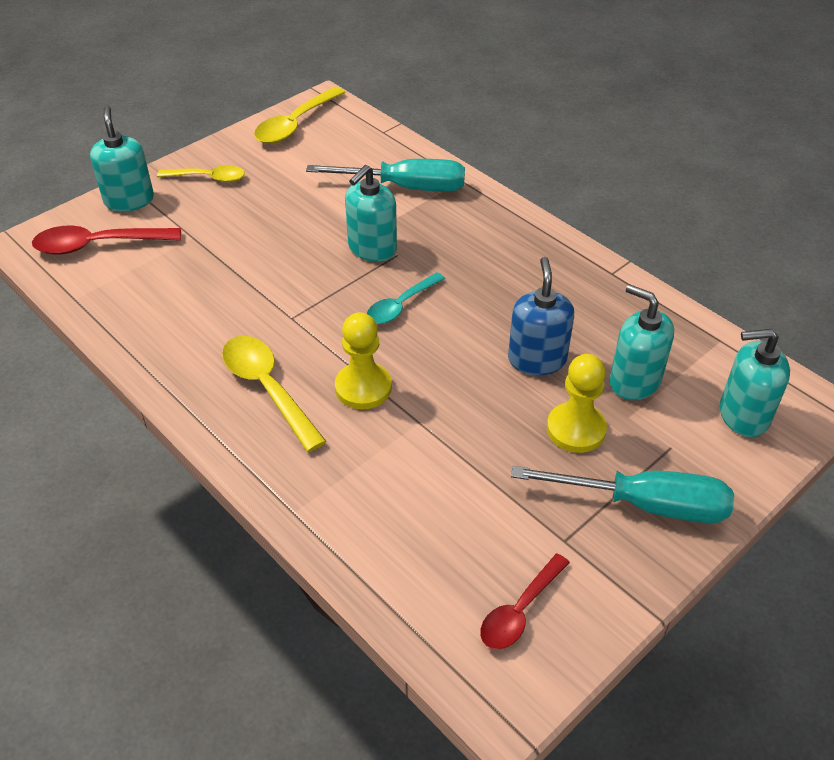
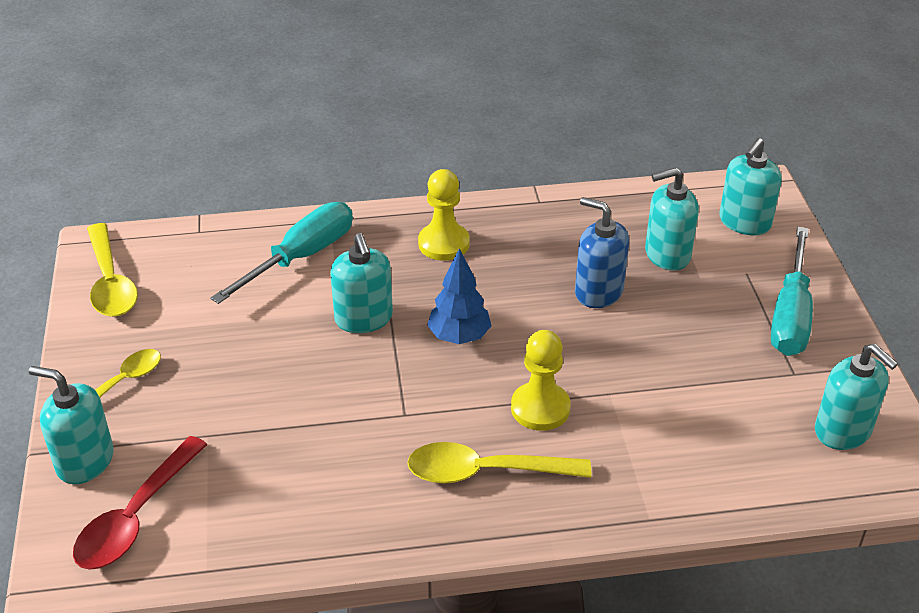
camera: 55 degrees left, 5 degrees down
turquoise spoon [367,272,445,324] -> blue tree [427,248,492,344]
red spoon [480,554,570,649] -> turquoise soap dispenser [815,343,898,450]
turquoise screwdriver [511,466,734,523] -> turquoise screwdriver turned 150 degrees clockwise [771,227,813,356]
yellow pawn [547,354,607,453] -> yellow pawn moved to [418,169,470,261]

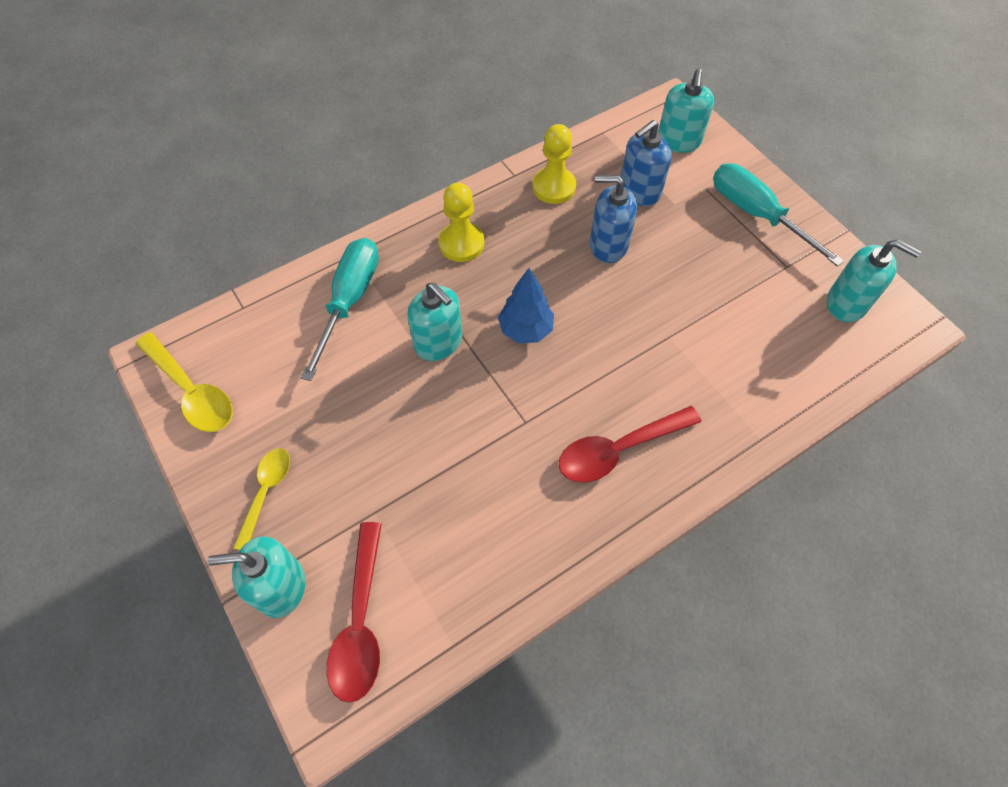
camera: 25 degrees left, 20 degrees up
yellow spoon [407,442,591,484] -> red spoon [559,406,701,483]
yellow pawn [511,330,571,431] -> yellow pawn moved to [532,124,576,204]
turquoise soap dispenser [645,168,699,271] -> blue soap dispenser [621,120,672,206]
turquoise screwdriver [771,227,813,356] -> turquoise screwdriver turned 150 degrees clockwise [713,163,844,267]

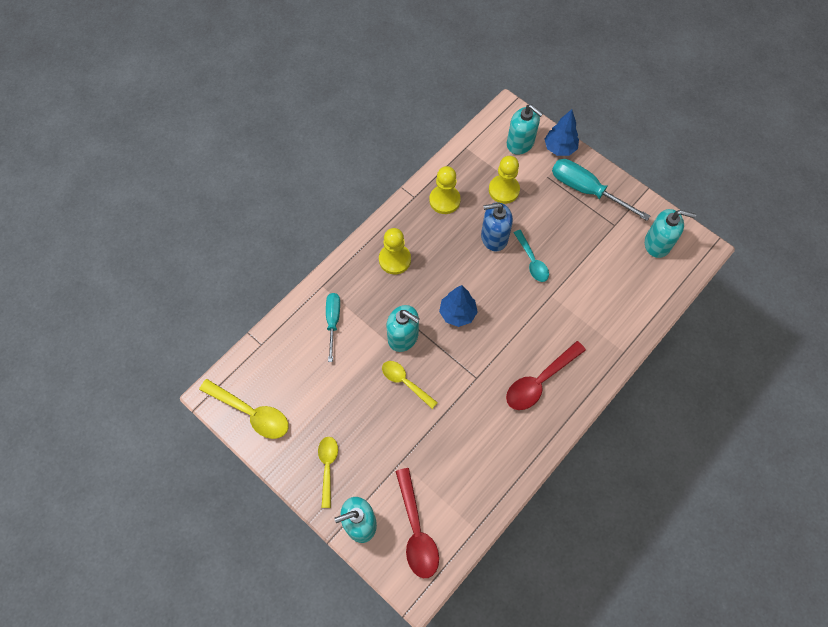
camera: 15 degrees left, 5 degrees up
turquoise screwdriver [301,238,379,381] -> turquoise screwdriver [326,293,340,362], size x0.63
blue soap dispenser [621,120,672,206] -> yellow pawn [489,156,520,204]
turquoise soap dispenser [658,69,714,153] -> turquoise soap dispenser turned 45 degrees counterclockwise [507,104,543,155]
none -> yellow spoon [382,361,438,409]
none -> turquoise spoon [514,230,549,282]
none -> blue tree [544,109,579,156]

